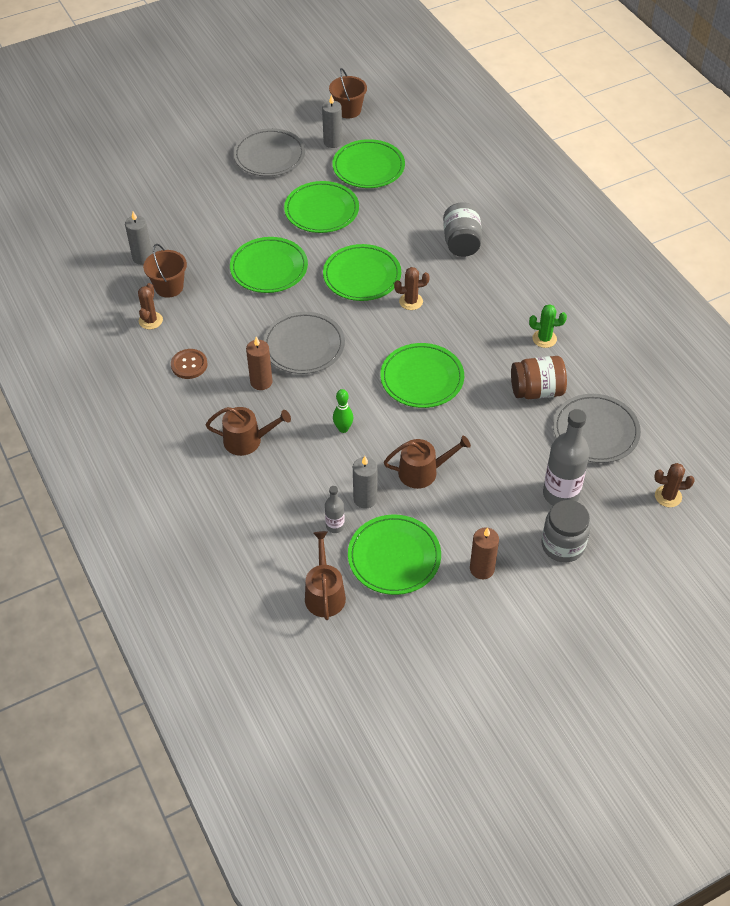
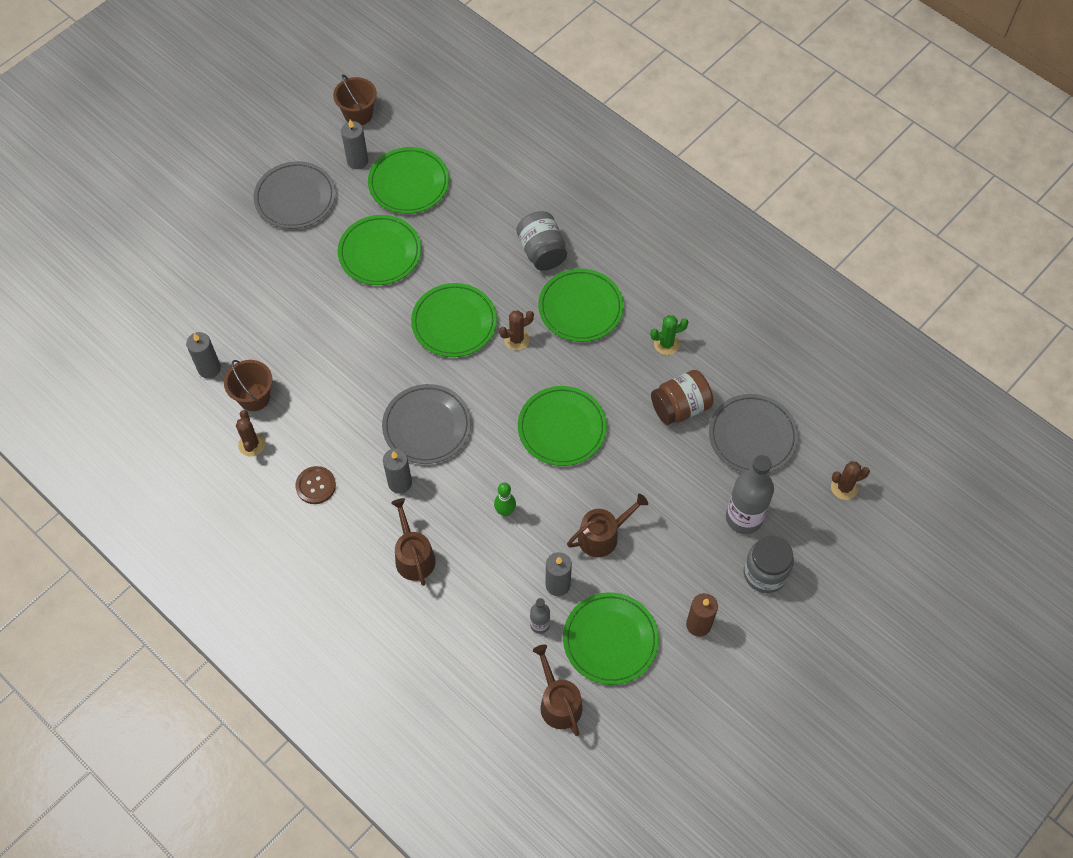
camera: 20 degrees left, 10 degrees up
brown watering can [206,407,291,456] -> brown watering can turned 90 degrees counterclockwise [391,498,436,586]
green plate [230,237,308,293] -> green plate moved to [538,269,624,342]
brown candle [246,337,273,390] -> grey candle [383,448,412,494]

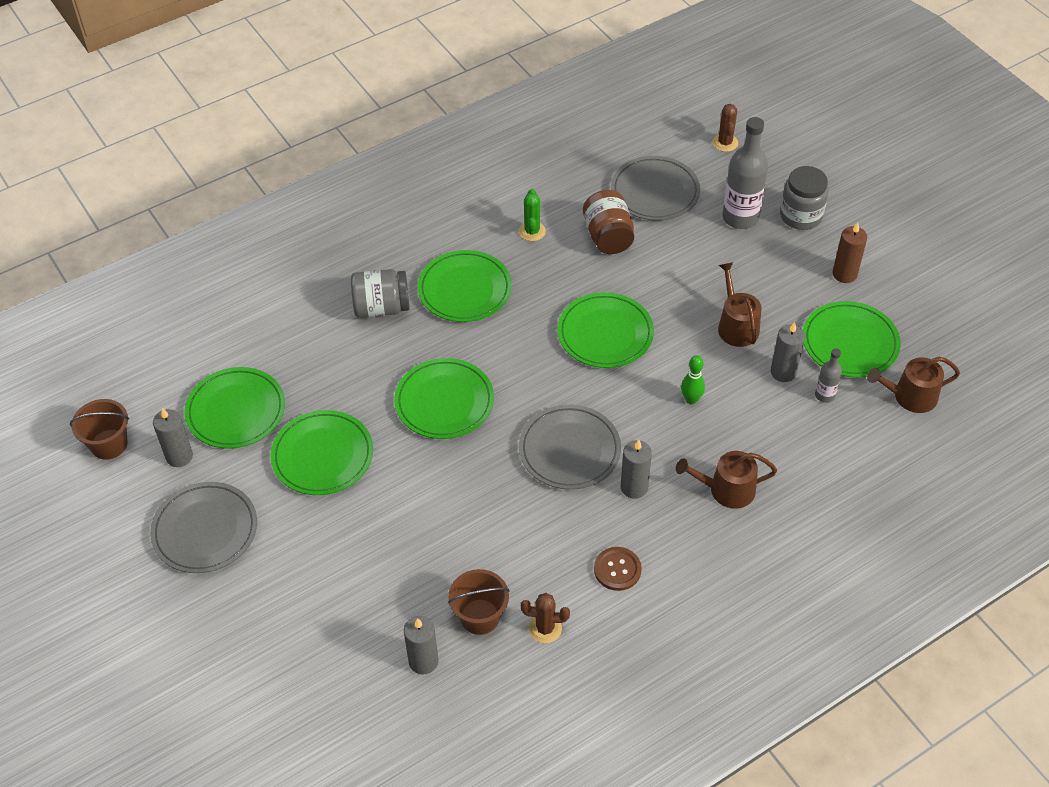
camera: 75 degrees left, 10 degrees down
brown cactus [499,310,534,350] -> none

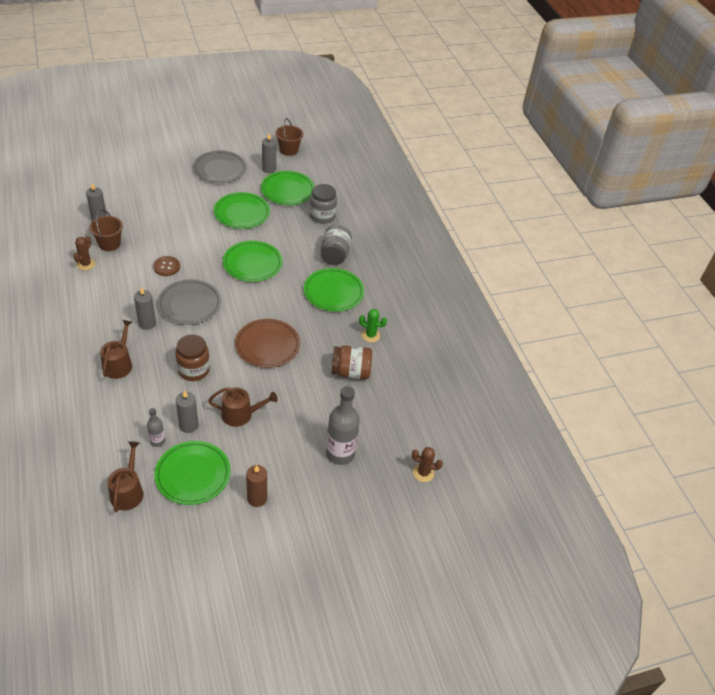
camera: 100 degrees right, 5 degrees down
green plate [557,292,654,368] -> brown plate [235,319,300,368]
brown button [594,547,642,591] -> brown button moved to [153,256,180,276]
grey plate [611,156,700,221] -> none
green bowling pin [681,355,705,405] -> brown jar [175,334,210,381]
grey jar [780,166,828,230] -> grey jar moved to [310,184,337,224]

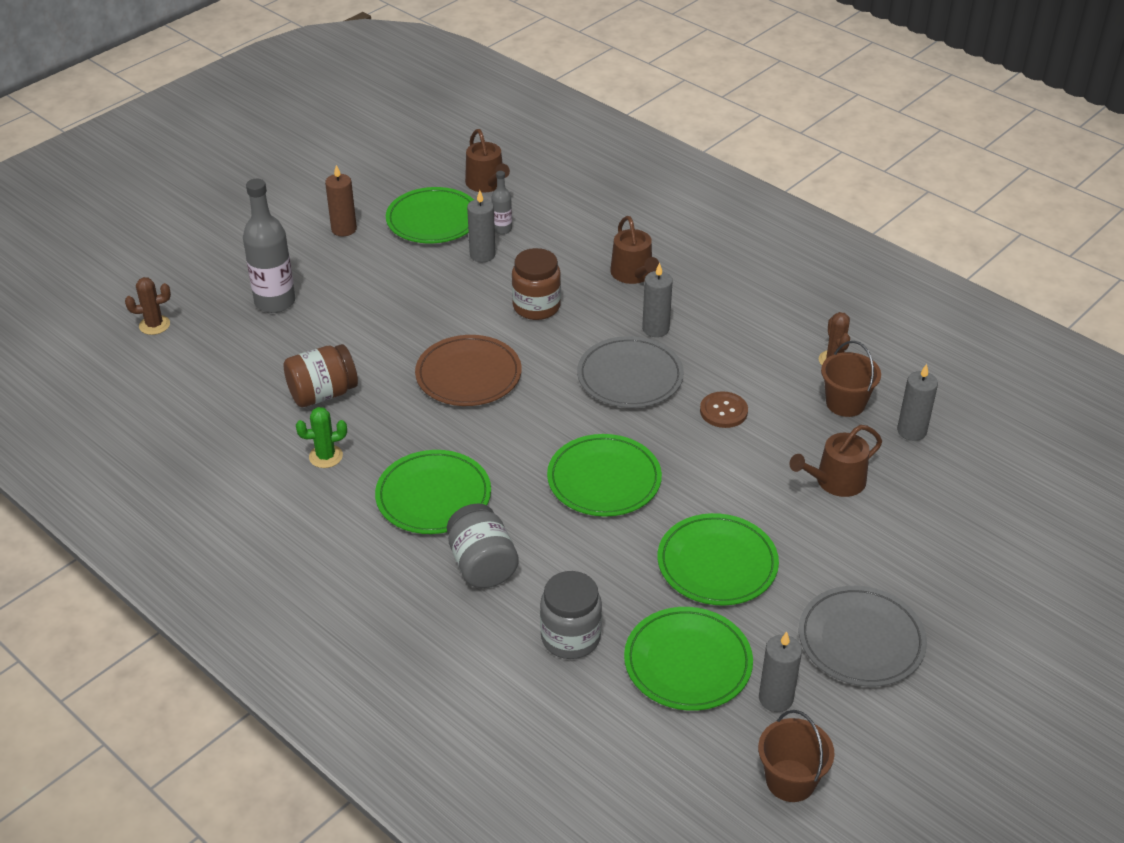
camera: 155 degrees right, 5 degrees down
brown watering can [208,387,278,427] -> brown watering can moved to [789,425,882,497]

